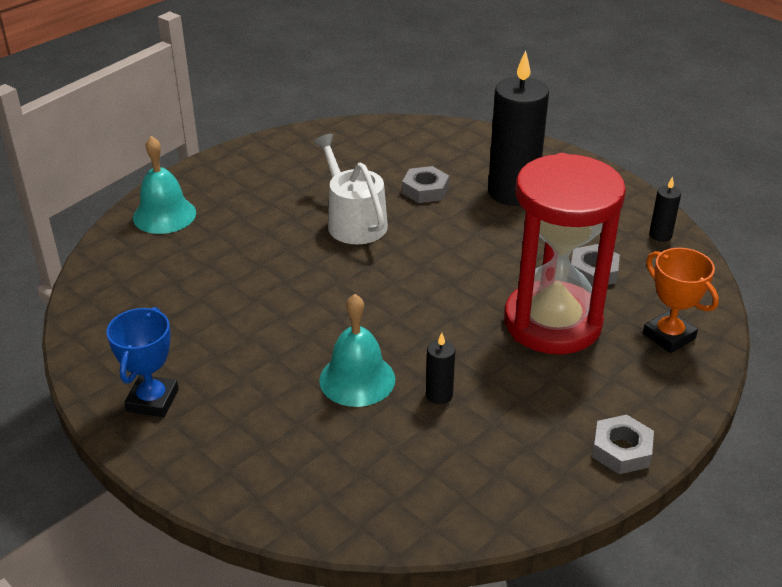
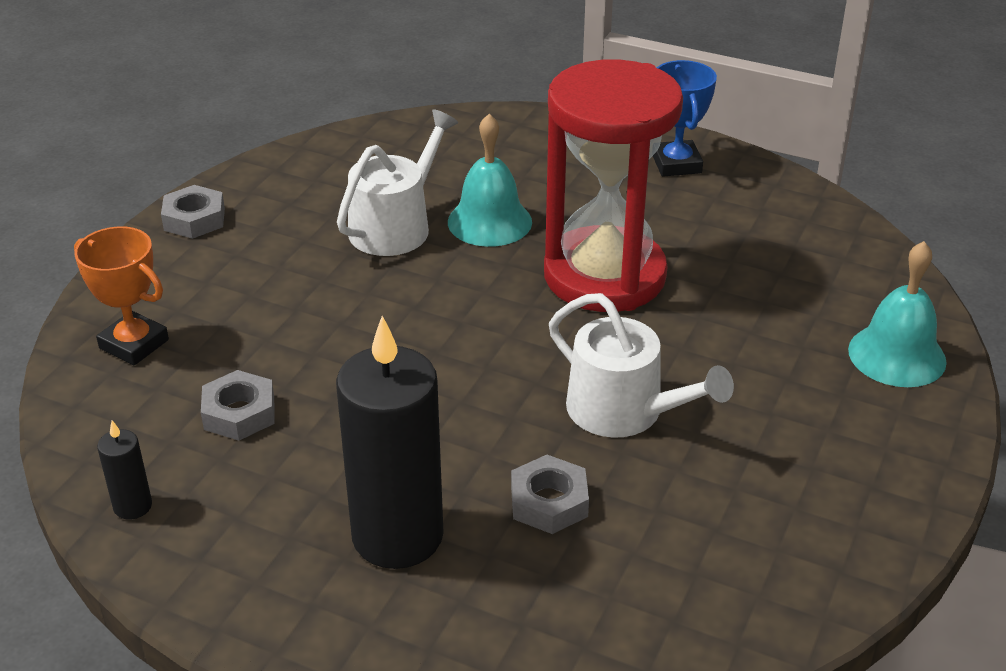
camera: 160 degrees right, 0 degrees up
black candle [426,333,455,404] -> white watering can [337,109,458,256]
red hourglass [504,153,626,354] -> red hourglass moved to [544,59,683,312]

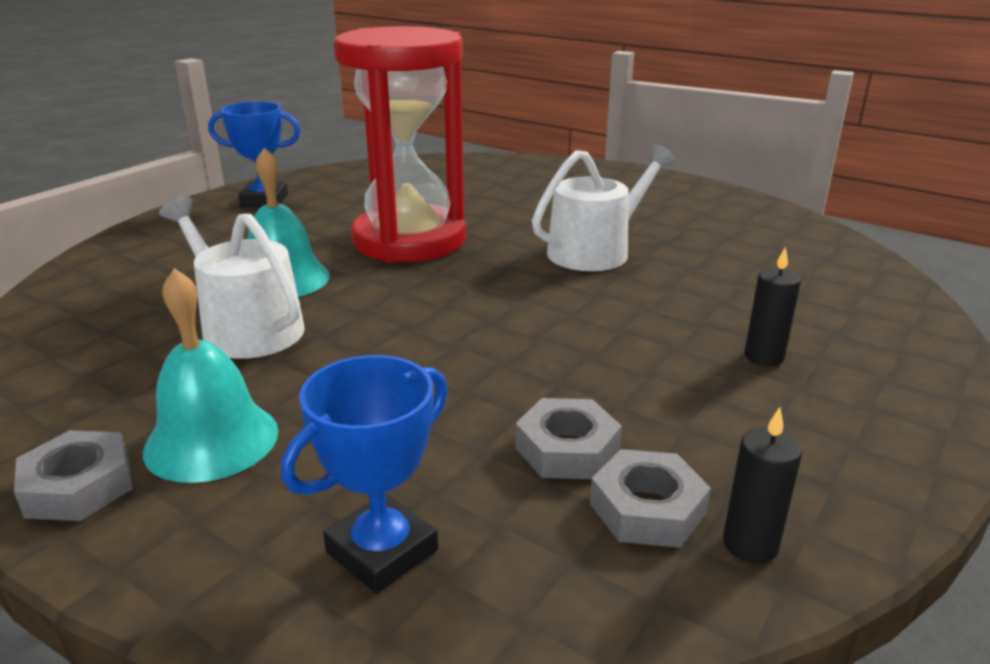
camera: 80 degrees left, 10 degrees down
orange trophy [74,227,169,365] -> blue trophy [281,355,448,594]
black candle [336,316,444,569] -> black candle [745,247,801,366], size x0.43
grey nut [511,455,589,534] -> grey nut moved to [590,449,711,548]
turquoise bell [848,241,947,387] -> turquoise bell moved to [143,268,278,483]

